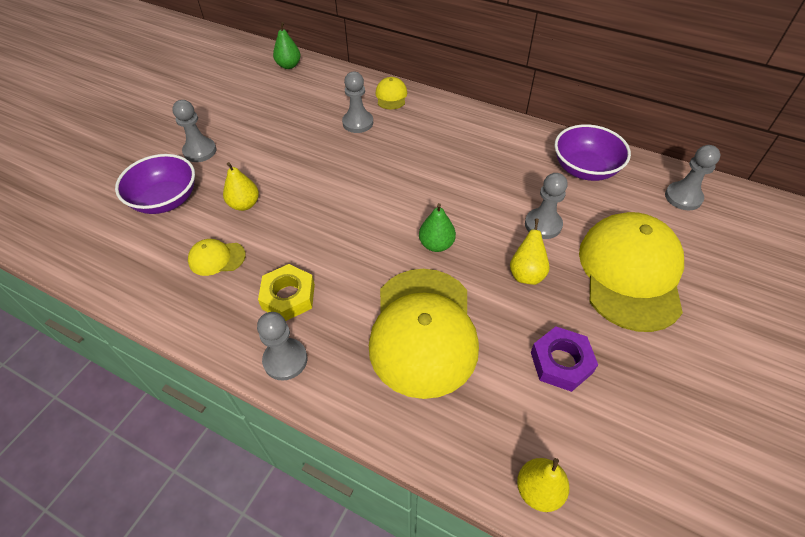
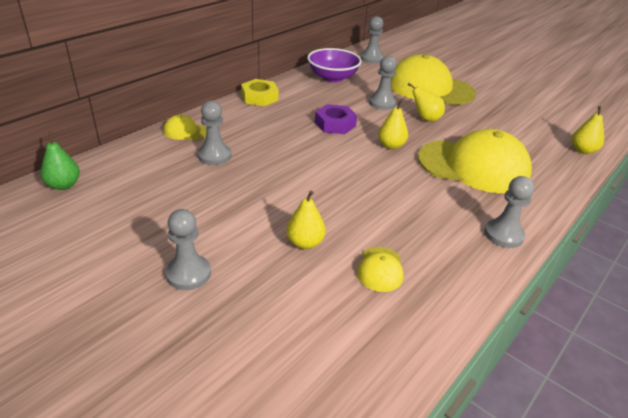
camera: 80 degrees left, 15 degrees down
purple bowl [115,154,195,214] -> none
yellow nut [258,264,315,321] -> yellow nut moved to [241,79,279,106]
green pear [419,203,456,252] -> yellow pear [378,100,408,149]
purple nut [531,326,598,392] -> purple nut moved to [315,104,357,134]

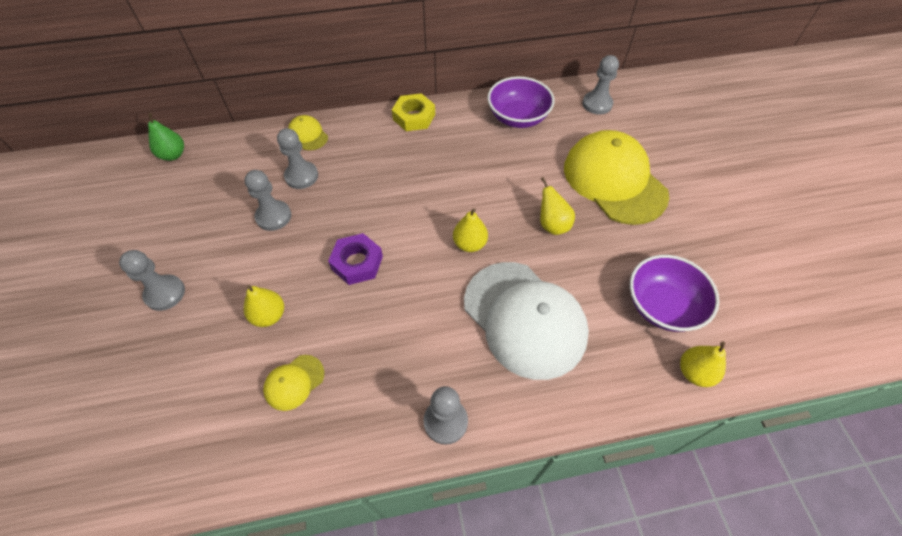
camera: 40 degrees right, 20 degrees up
purple nut [315,104,357,134] -> purple nut moved to [328,233,383,285]
grey pawn [369,56,397,110] -> grey pawn moved to [245,170,291,231]
yellow cap [418,129,532,193] -> white cap [464,262,589,380]
none -> purple bowl [630,255,719,332]

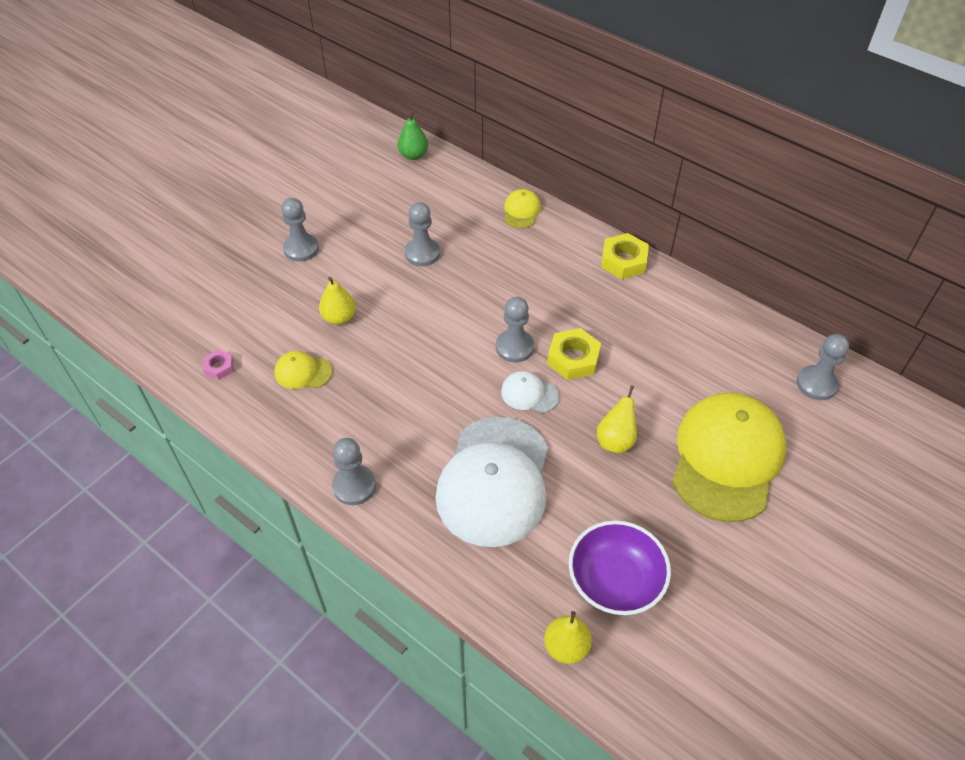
camera: 50 degrees right, 5 degrees down
grey pawn [277,128,318,189] -> grey pawn moved to [496,297,534,363]
purple nut [328,233,383,285] -> none
yellow pear [453,208,488,252] -> white cap [501,371,560,413]
purple bowl [487,76,554,128] -> none
none -> pink nut [203,350,234,380]
none -> yellow nut [547,328,601,380]

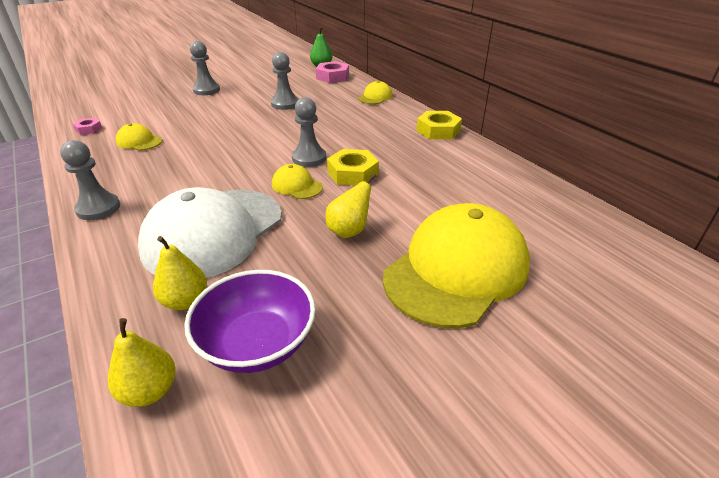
camera: 20 degrees right, 15 degrees down
yellow pear [319,277,356,325] -> yellow pear moved to [153,236,207,310]
white cap [501,371,560,413] -> yellow cap [272,164,323,199]
grey pawn [797,334,849,400] -> none
none -> pink nut [316,61,349,83]

